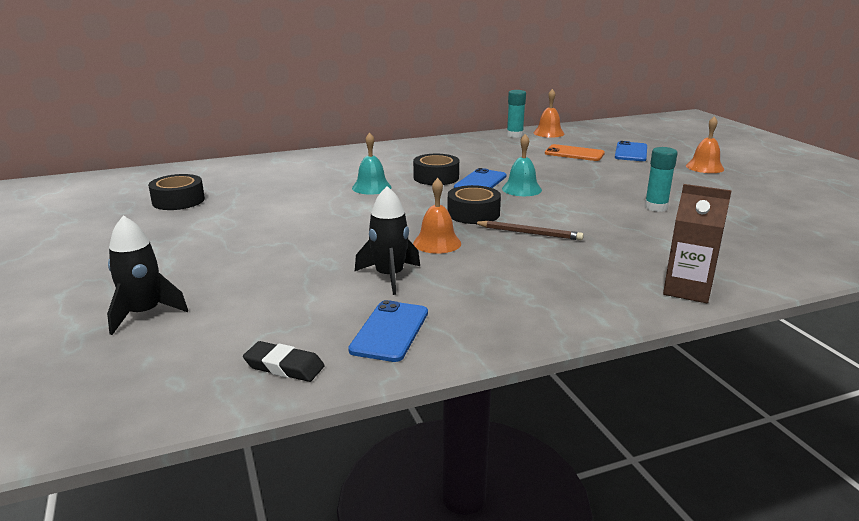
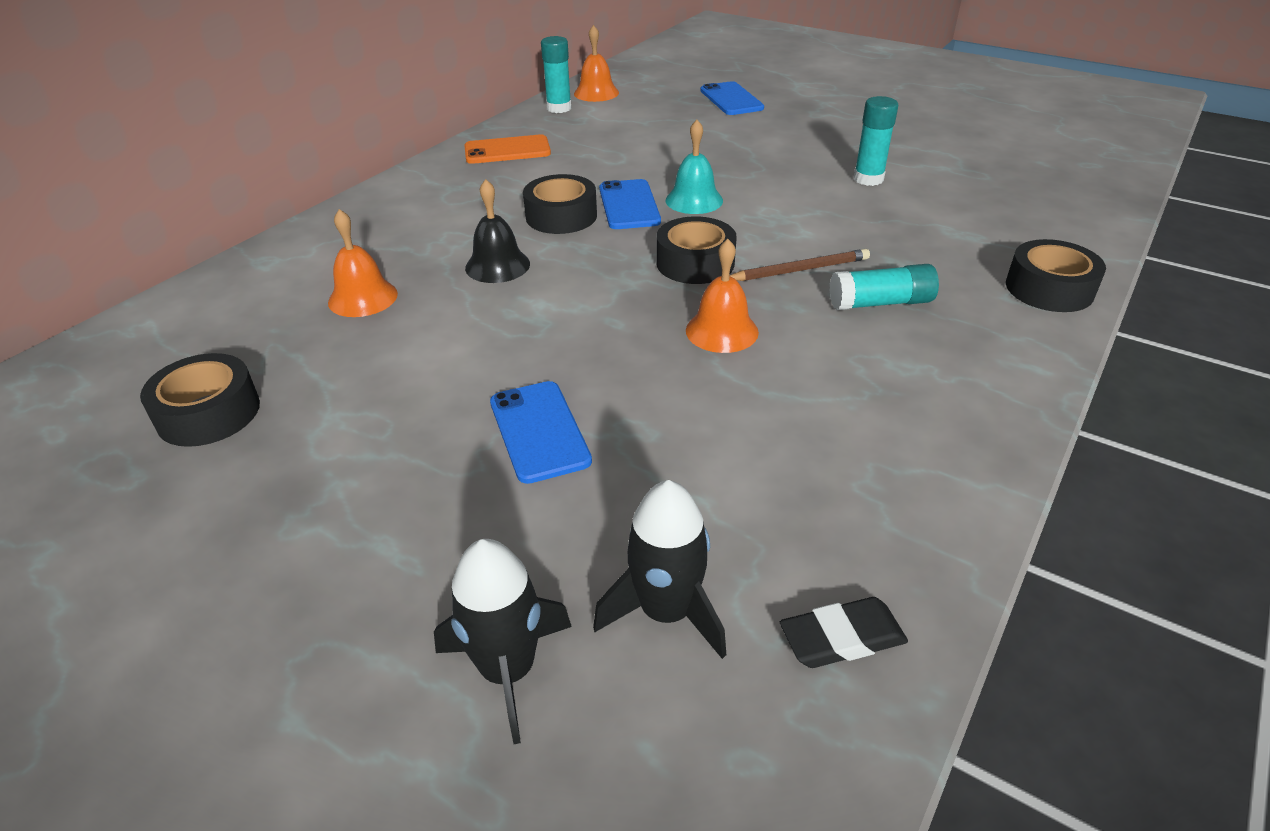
camera: 35 degrees left, 15 degrees up
blue phone [348,300,428,362] -> blue phone moved to [490,381,592,484]
turquoise bell [352,132,392,195] -> black bell [465,179,530,283]
black rocket [355,186,420,295] -> black rocket moved to [593,480,726,659]
orange phone [545,144,605,161] -> orange phone moved to [464,134,551,164]
brown carton [663,184,732,303] -> black tape [1006,239,1106,312]
orange bell [686,116,724,173] -> orange bell moved to [328,209,398,317]
none -> turquoise glue stick [829,264,939,310]

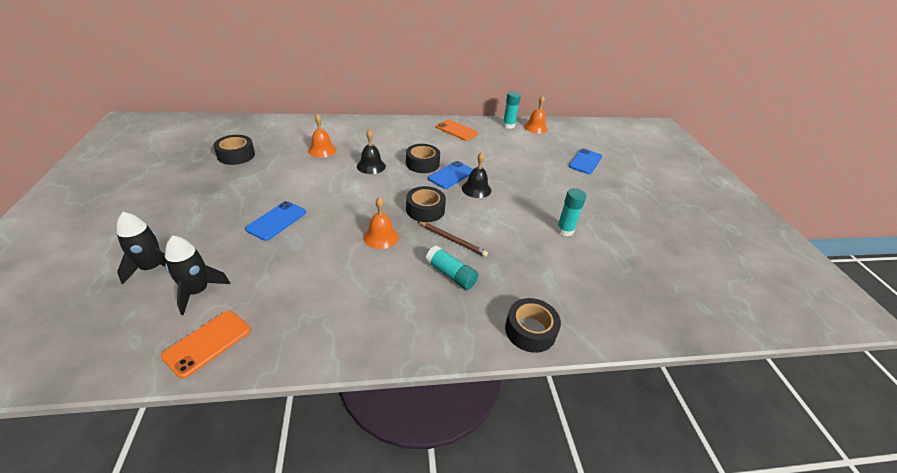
camera: 45 degrees right, 0 degrees up
turquoise bell [666,120,723,214] -> black bell [462,152,491,198]
black eraser [780,597,908,668] -> orange phone [161,311,251,379]

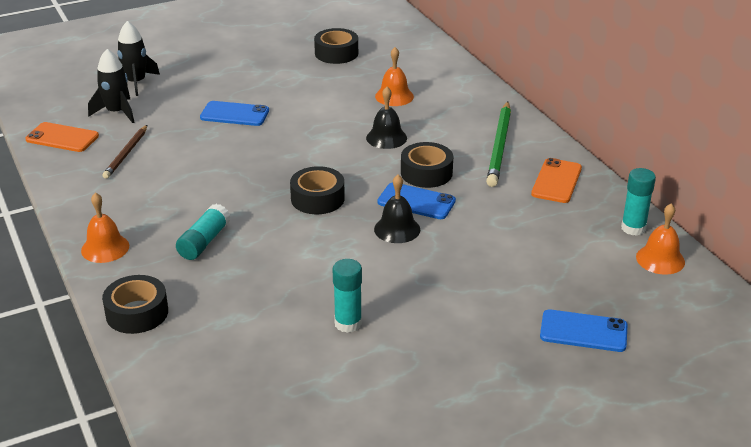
camera: 75 degrees right, 5 degrees down
orange bell [363,197,399,249] -> orange bell moved to [81,192,129,263]
brown pencil [417,221,488,257] -> brown pencil moved to [102,125,147,179]
none -> green pencil [486,101,511,187]

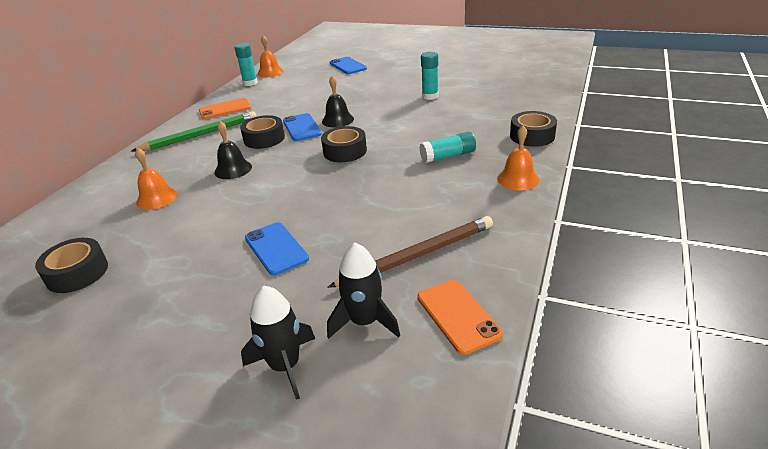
camera: 130 degrees left, 0 degrees up
brown pencil [102,125,147,179] -> brown pencil [327,216,493,288], size x1.60

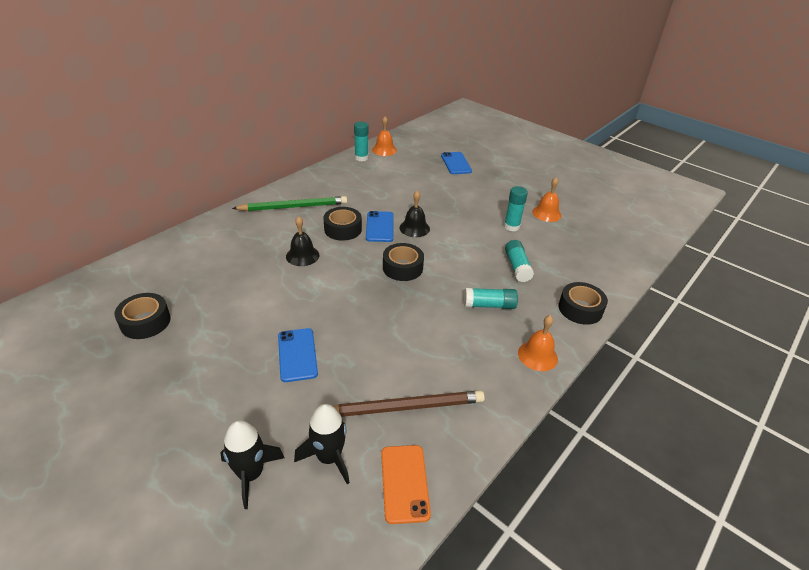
camera: 15 degrees right, 5 degrees up
orange bell [135,148,177,210] -> orange bell moved to [532,177,562,222]
orange phone [199,98,251,119] -> none
none -> turquoise glue stick [505,240,534,282]

